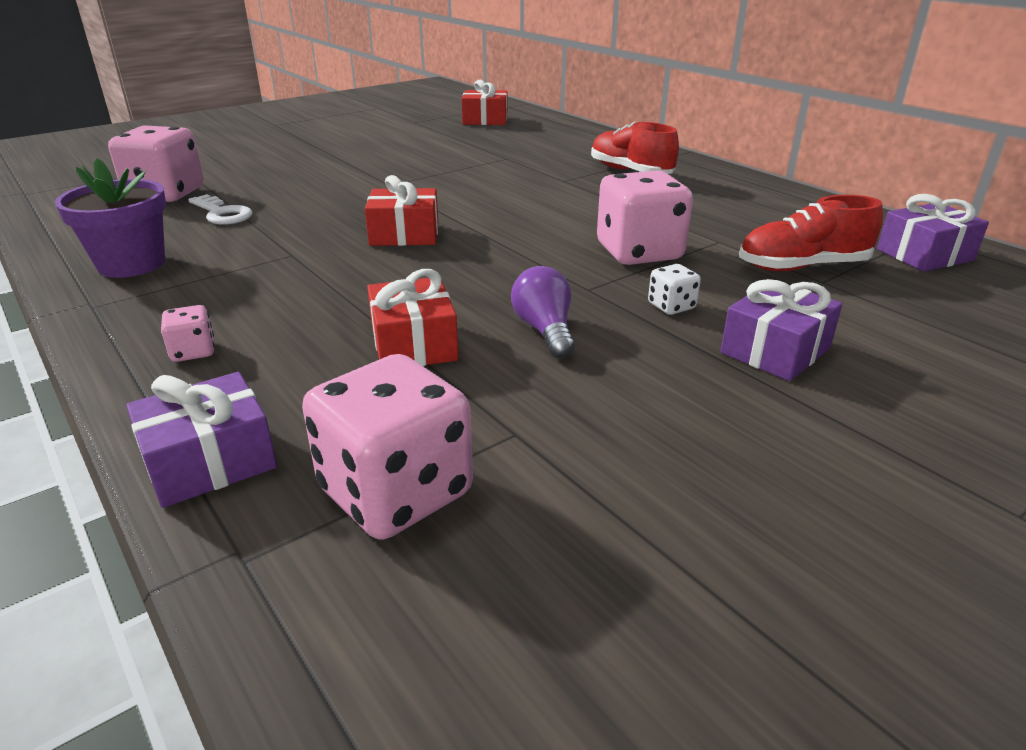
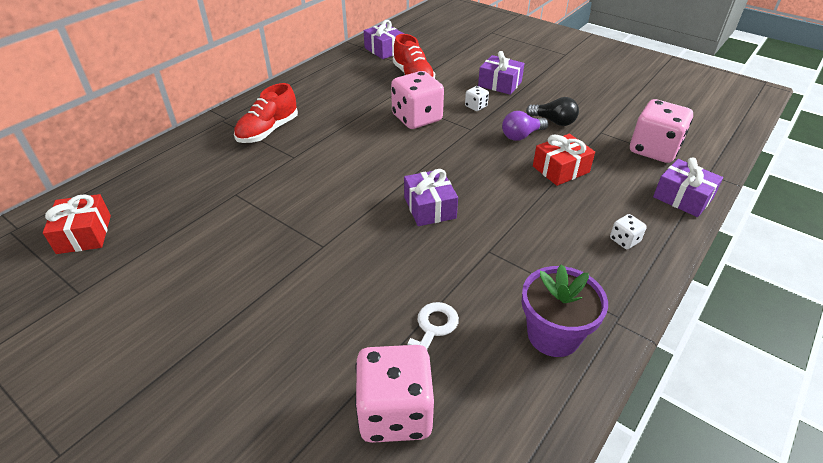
camera: 105 degrees left, 10 degrees up
pink dice [161,305,215,362] -> white dice [610,214,647,249]
red gift [365,175,438,246] -> purple gift [404,169,458,226]
none -> black light bulb [526,97,579,126]

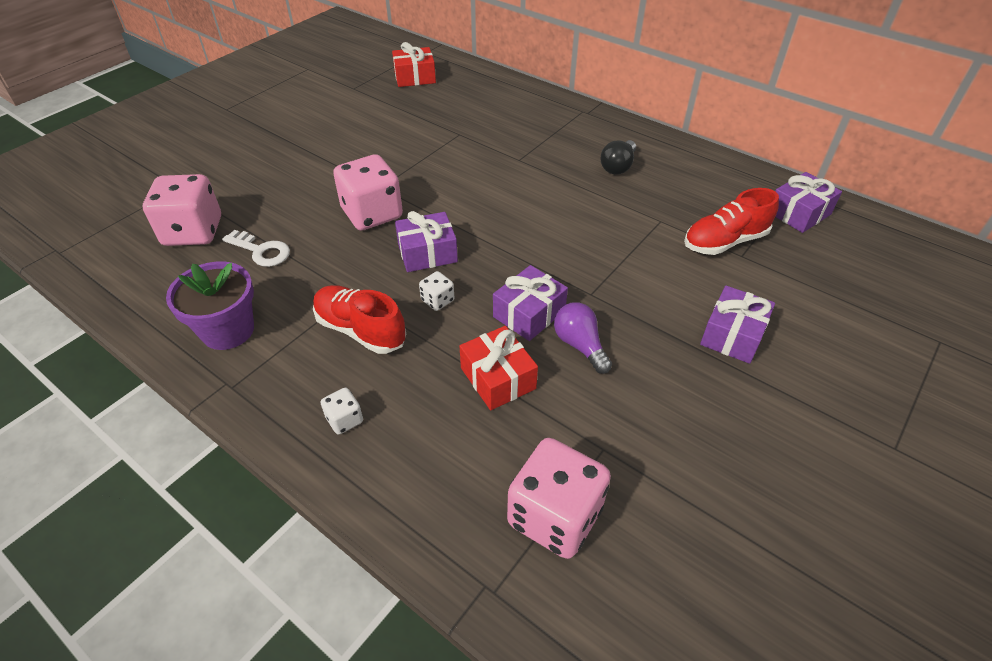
camera: 90 degrees right, 5 degrees up
red shoe [234,83,298,143] -> red shoe moved to [313,285,406,354]
pink dice [391,71,444,129] -> pink dice moved to [333,154,403,231]
white dice [465,86,489,111] -> white dice moved to [419,271,454,311]
black light bulb [526,97,579,126] -> black light bulb moved to [600,140,636,175]
purple gift [653,157,723,217] -> purple gift moved to [493,265,568,341]

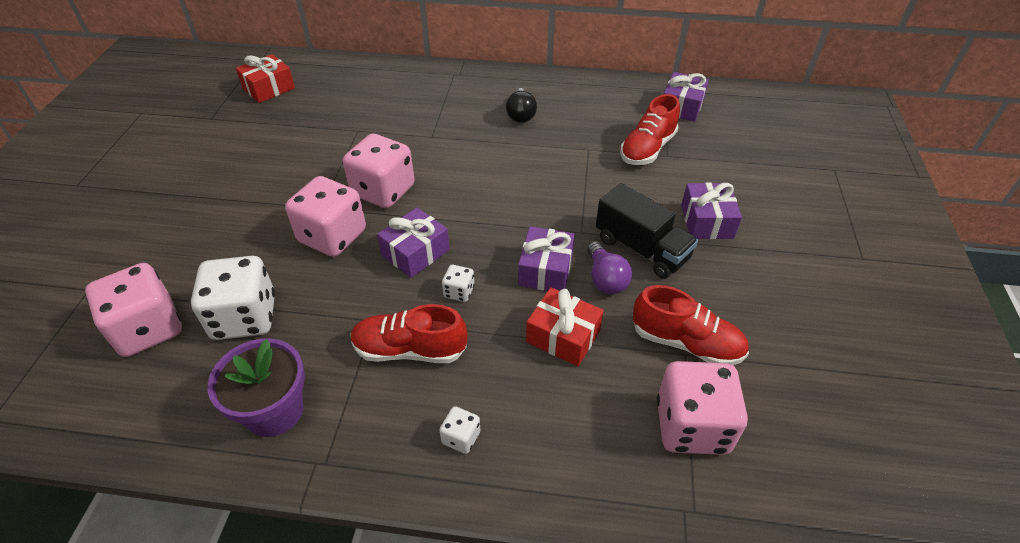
camera: 30 degrees left, 0 degrees up
white key [222,230,290,267] -> white dice [191,256,275,340]
purple light bulb [554,302,612,374] -> purple light bulb turned 135 degrees counterclockwise [587,241,632,294]
none -> pink dice [343,134,415,208]
none -> black truck [596,183,698,279]
none -> red shoe [633,285,749,365]

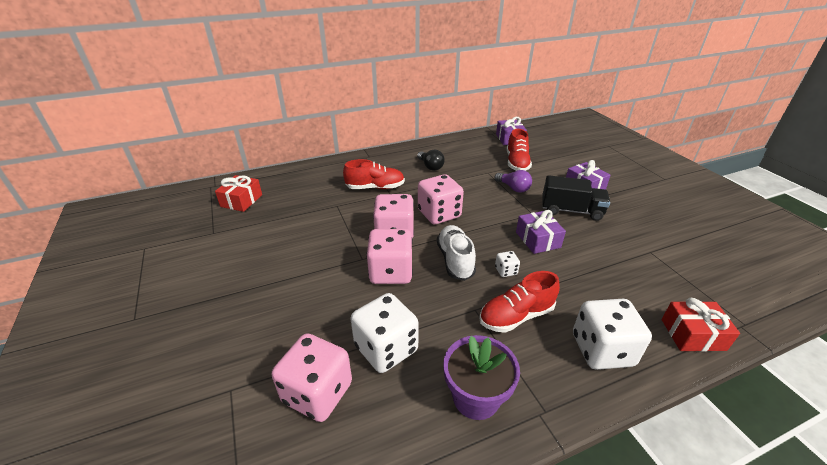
camera: 30 degrees left, 10 degrees down
purple gift [377,208,450,278] -> white shoe [437,225,476,281]
white dice [439,406,480,454] -> white dice [573,299,652,370], size x2.21
red gift [526,287,604,366] -> red gift moved to [661,298,740,352]
purple light bulb [587,241,632,294] -> purple light bulb moved to [495,170,532,193]
red shoe [633,285,749,365] -> red shoe moved to [343,159,405,189]
pink dice [657,361,748,455] -> pink dice moved to [418,174,464,224]

